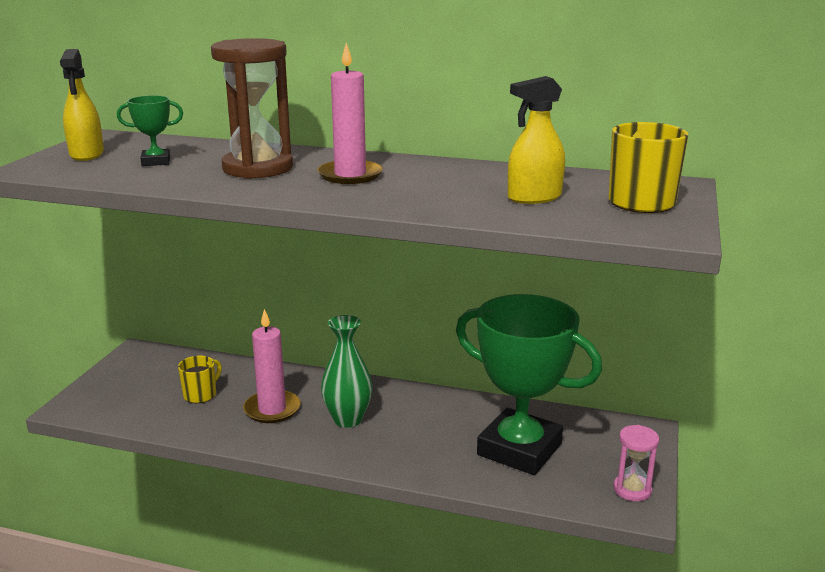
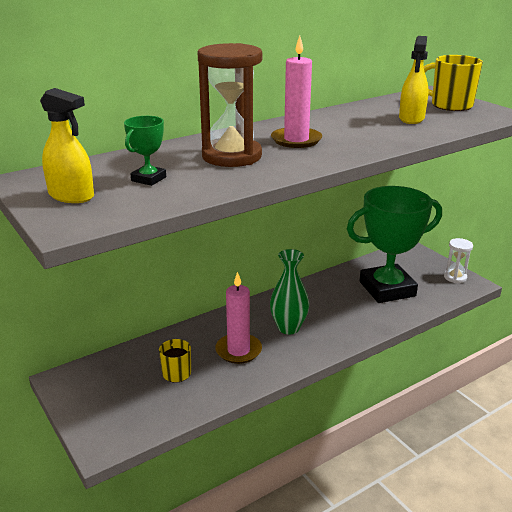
camera: 50 degrees left, 5 degrees up
pink hourglass [613,425,659,501] -> white hourglass [444,238,473,283]

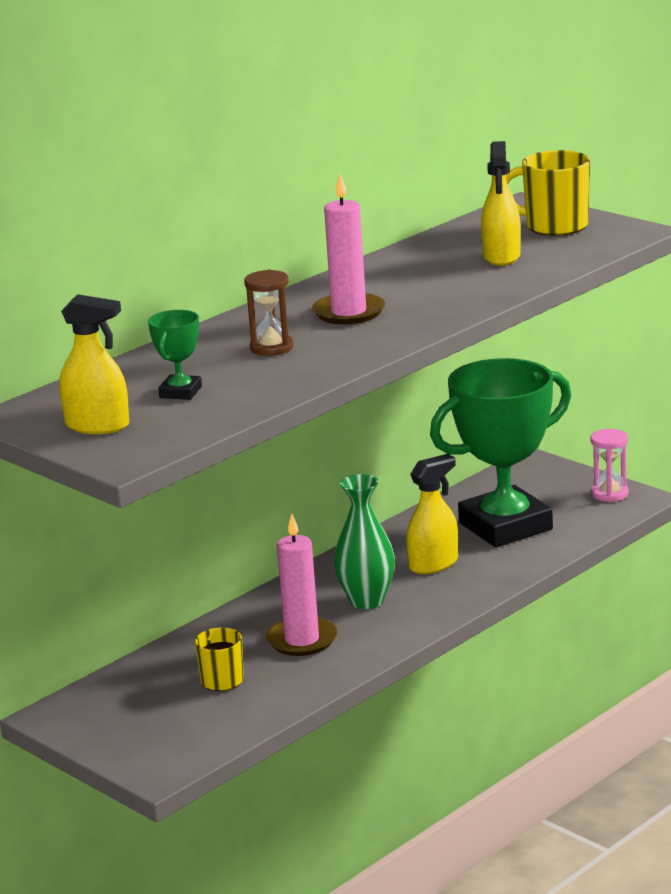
camera: 10 degrees left, 5 degrees down
brown hourglass [198,43,262,167] -> brown hourglass [244,270,293,356], size x0.52
white hourglass [444,238,473,283] -> pink hourglass [590,429,629,502]
none -> yellow spray bottle [406,454,458,574]

